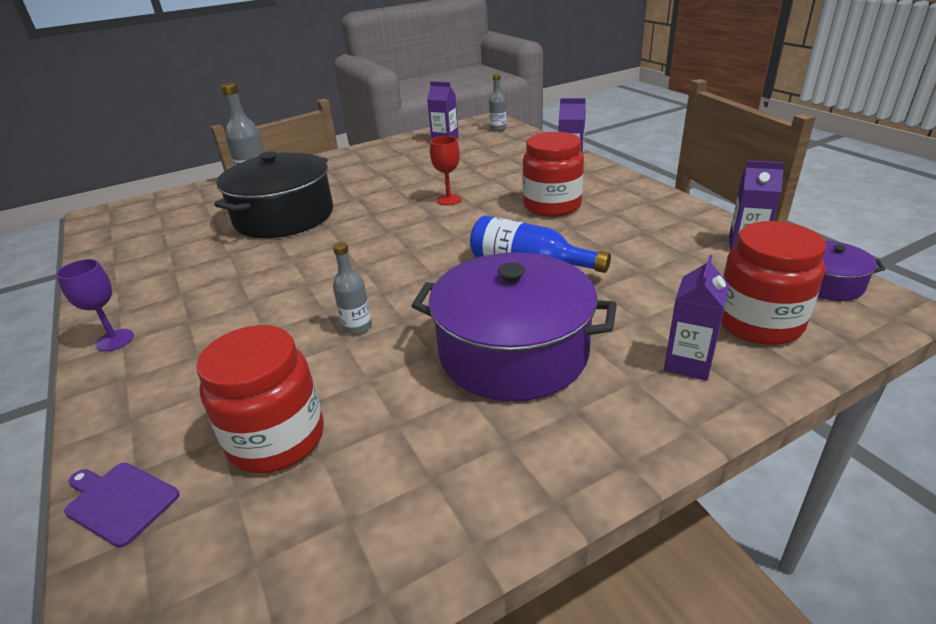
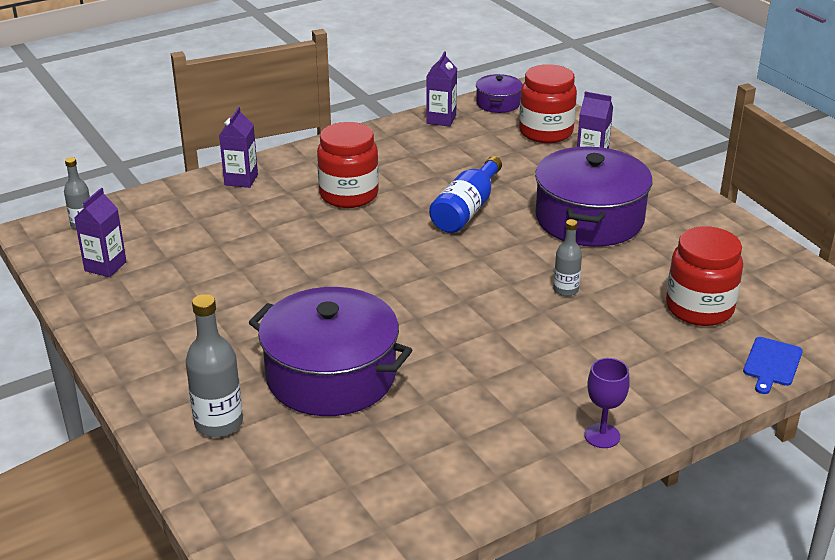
camera: 95 degrees left, 0 degrees up
purple cutting board [64,463,180,548] -> blue cutting board [743,337,803,394]
black pot [214,151,333,238] -> purple pot [249,287,412,416]
red goblet [430,136,462,205] -> none

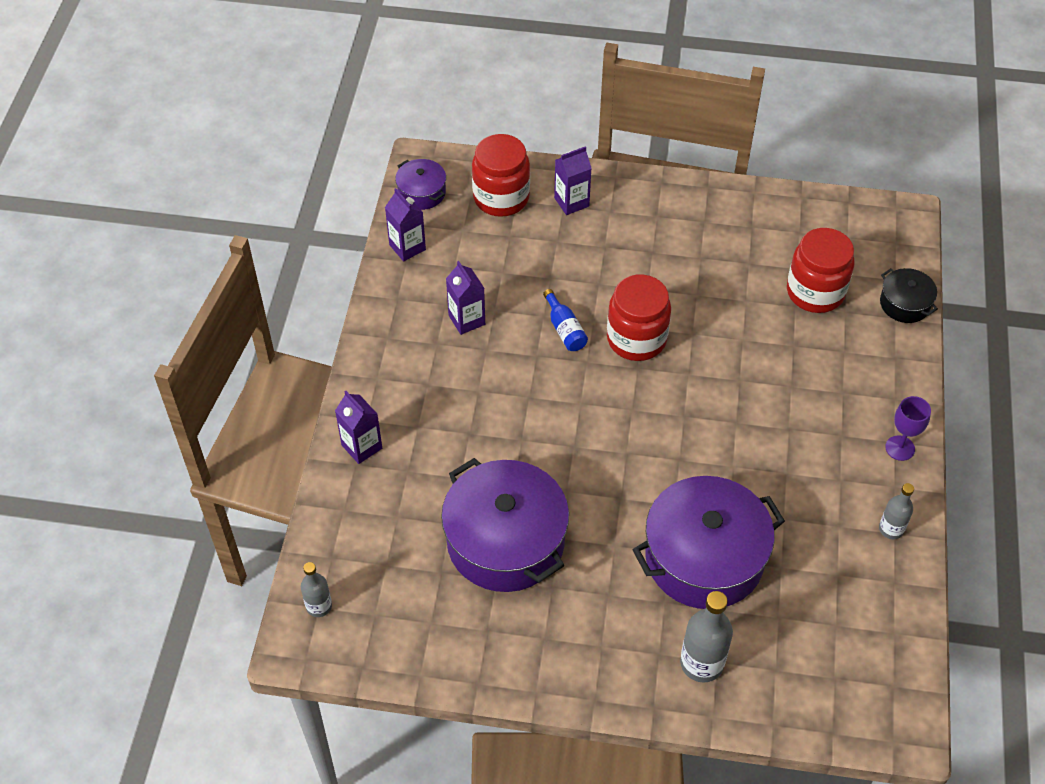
camera: 50 degrees left, 20 degrees up
purple carton [74,188,127,277] -> purple carton moved to [446,261,485,335]
red jar [317,122,379,208] -> red jar moved to [607,275,671,361]
blue bottle [429,156,502,233] -> blue bottle [543,289,588,351], size x0.61
purple pot [535,147,652,247] -> purple pot moved to [441,458,569,592]
grey bottle [553,219,582,296] -> grey bottle moved to [879,483,914,539]
blue cutting board [743,337,803,394] -> black pot [880,268,938,323]

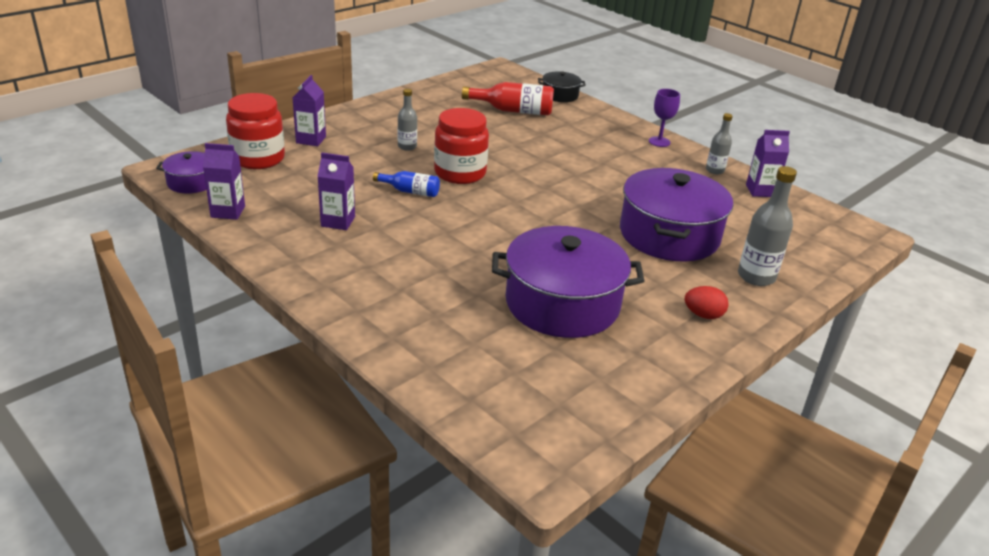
camera: 55 degrees left, 20 degrees down
grey bottle [301,562,332,617] -> grey bottle moved to [398,89,417,151]
purple carton [335,391,382,464] -> purple carton moved to [746,130,790,197]
red jar [787,228,854,313] -> red bottle [462,82,554,115]
none -> red egg [684,286,729,319]

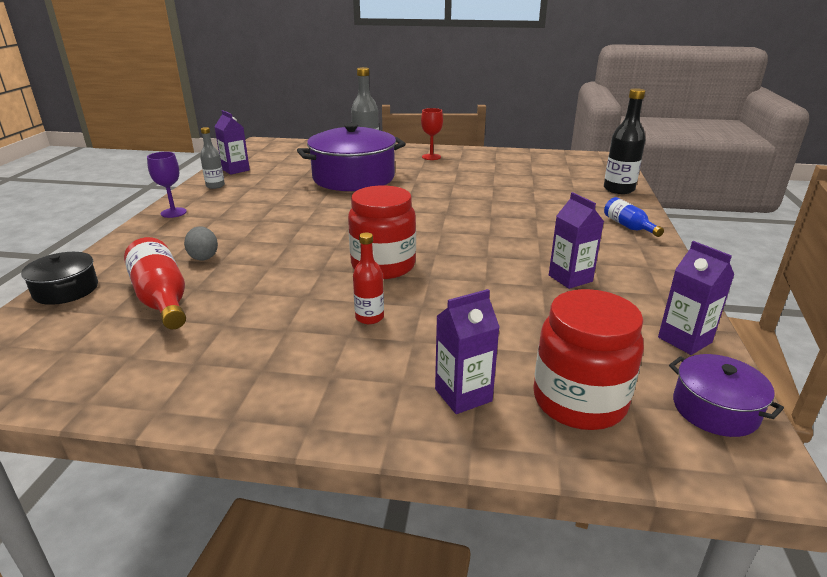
camera: 125 degrees left, 5 degrees down
blue bottle [373,171,440,197] -> blue bottle moved to [604,197,664,237]
grey bottle [398,89,417,151] -> red bottle [353,233,384,324]
purple pot [492,226,644,338] -> none
red egg [684,286,729,319] -> red goblet [421,108,443,160]
none -> grey egg [184,226,218,261]
none -> black bottle [604,88,646,194]

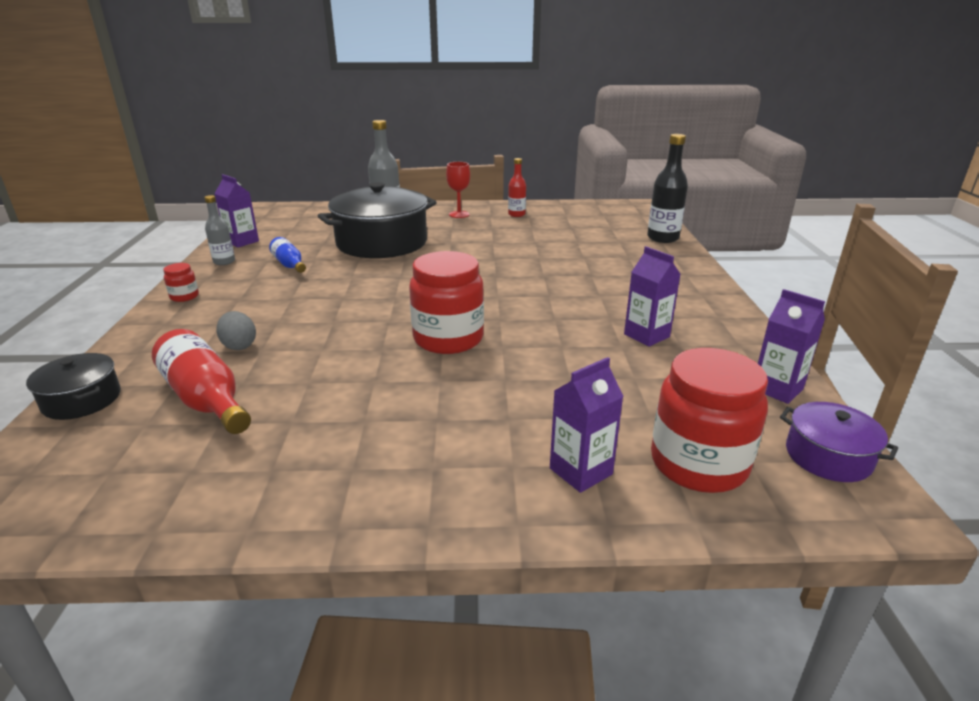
camera: 10 degrees left, 0 degrees up
purple goblet [147,152,187,218] -> red jar [163,263,199,302]
purple pot [297,123,406,191] -> black pot [318,182,437,258]
red bottle [353,233,384,324] -> red bottle moved to [508,158,526,217]
blue bottle [604,197,664,237] -> blue bottle moved to [269,237,306,273]

